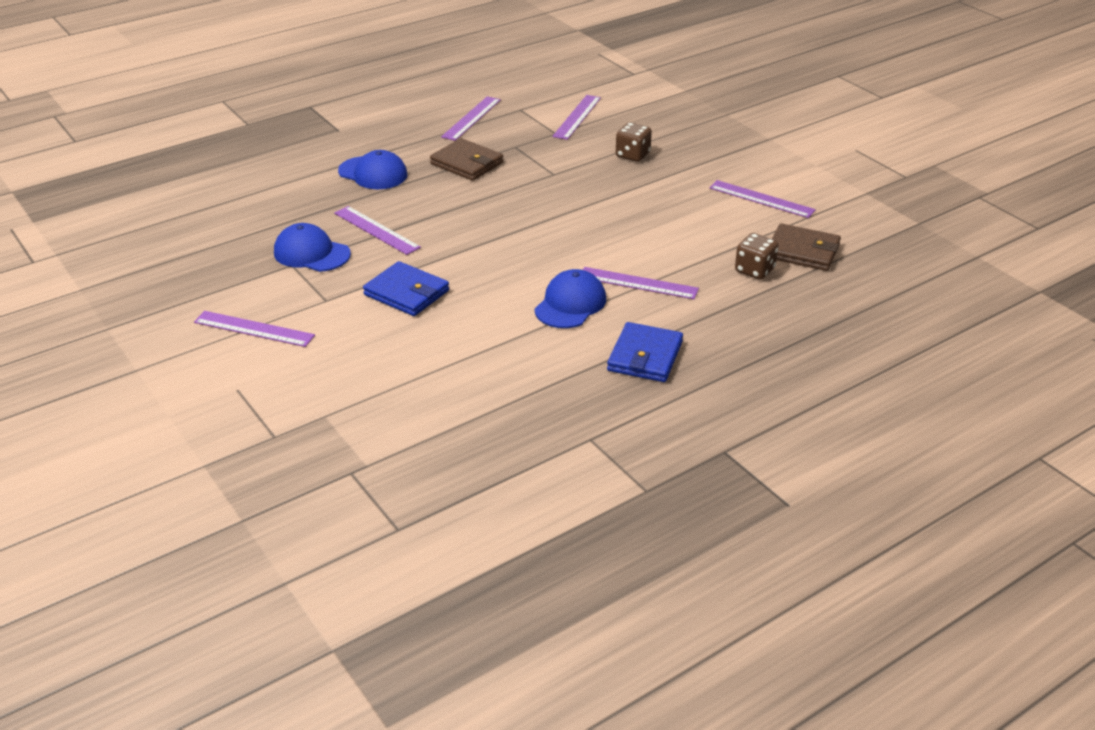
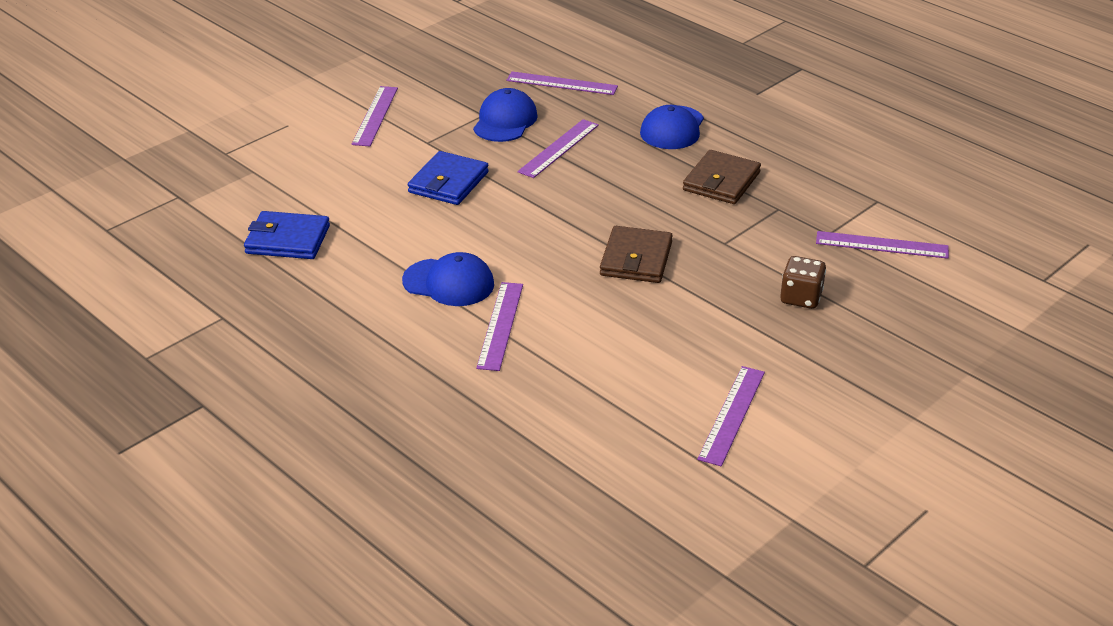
camera: 80 degrees right, 0 degrees up
purple ruler [441,96,501,141] -> purple ruler moved to [506,71,618,95]
blue wallet [607,322,683,382] -> blue wallet moved to [244,211,330,259]
brown dice [735,233,779,280] -> none
brown wallet [772,223,841,271] -> brown wallet moved to [600,226,673,283]

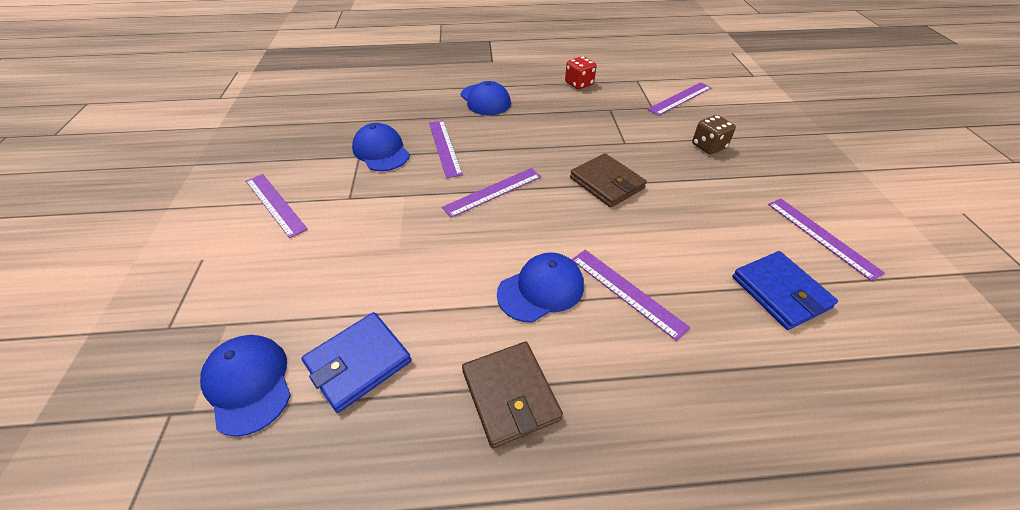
camera: 50 degrees left, 10 degrees up
blue wallet [408,151,489,205] -> blue wallet moved to [732,251,838,330]
purple ruler [506,71,618,95] -> purple ruler moved to [442,168,541,218]
brown wallet [683,150,761,204] -> brown wallet moved to [462,342,563,448]
none -> blue cap [200,335,291,437]
none -> red dice [565,56,597,89]

